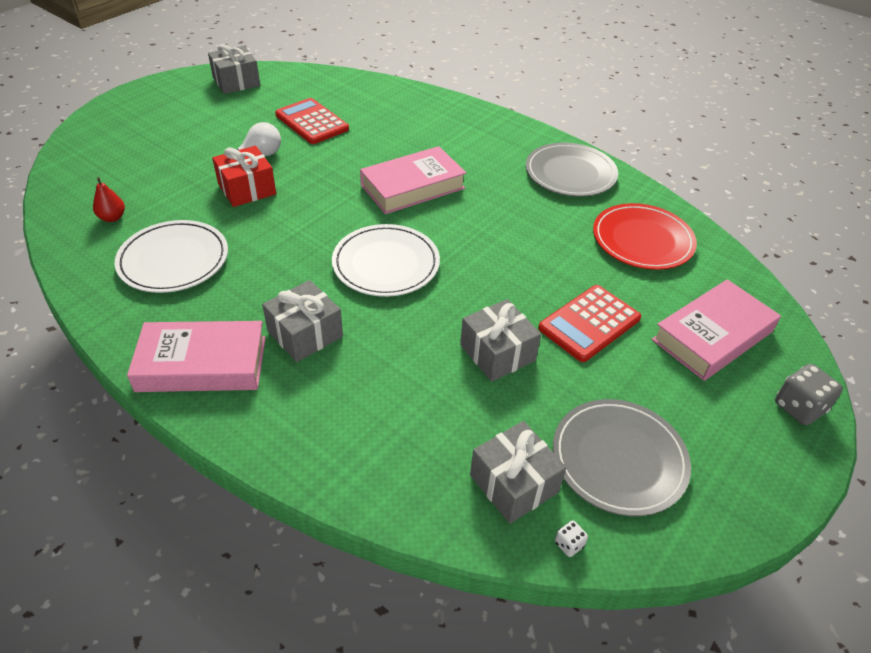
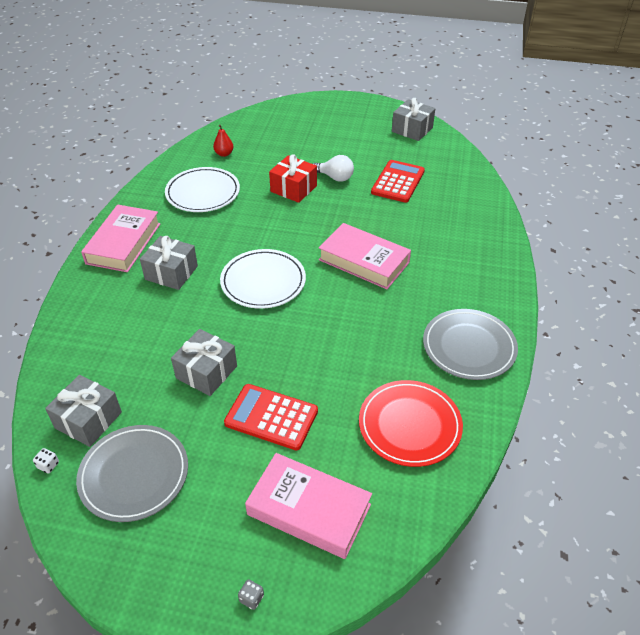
camera: 65 degrees right, 0 degrees up
pink book [127,321,266,392] -> pink book turned 45 degrees clockwise [81,205,160,272]
grey dice [775,364,843,425] -> grey dice [238,579,264,610], size x0.49

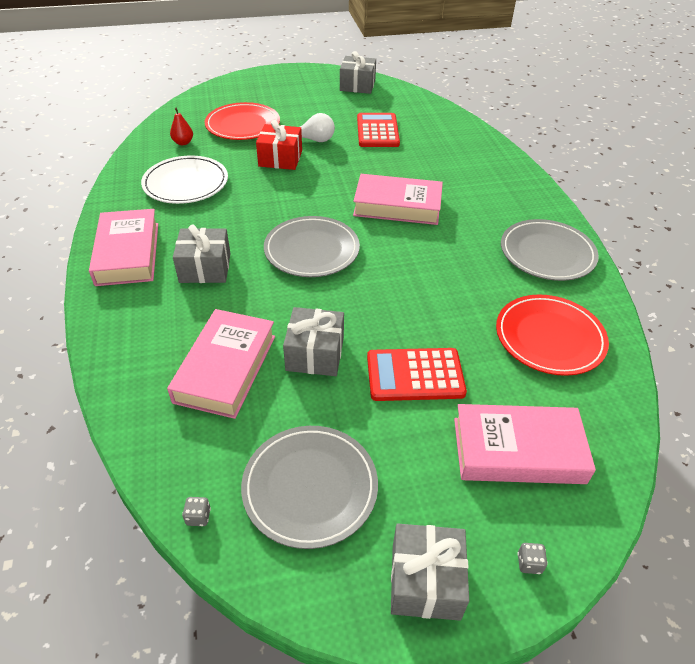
camera: 25 degrees left, 0 degrees up
white dice [33,448,59,473] -> grey dice [182,497,211,526]
grey gift [45,375,122,447] -> grey gift moved to [391,524,469,621]
white plate [220,249,306,309] -> grey plate [264,216,360,277]
none -> pink book [167,309,275,419]
none -> red plate [205,102,280,140]

